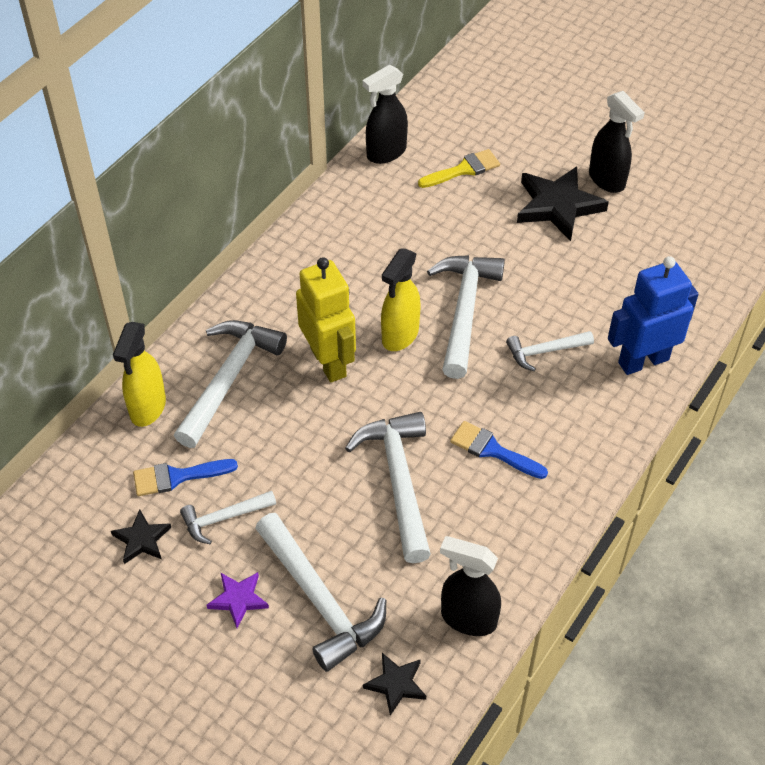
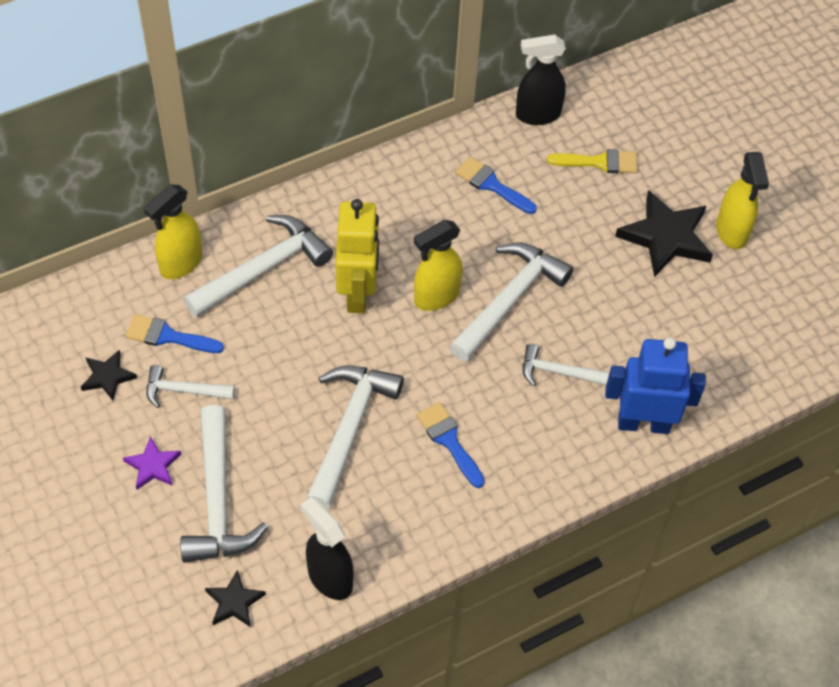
camera: 25 degrees right, 5 degrees up
black spray bottle [589,91,645,193] -> yellow spray bottle [716,152,769,249]
none -> blue brush [455,157,537,214]

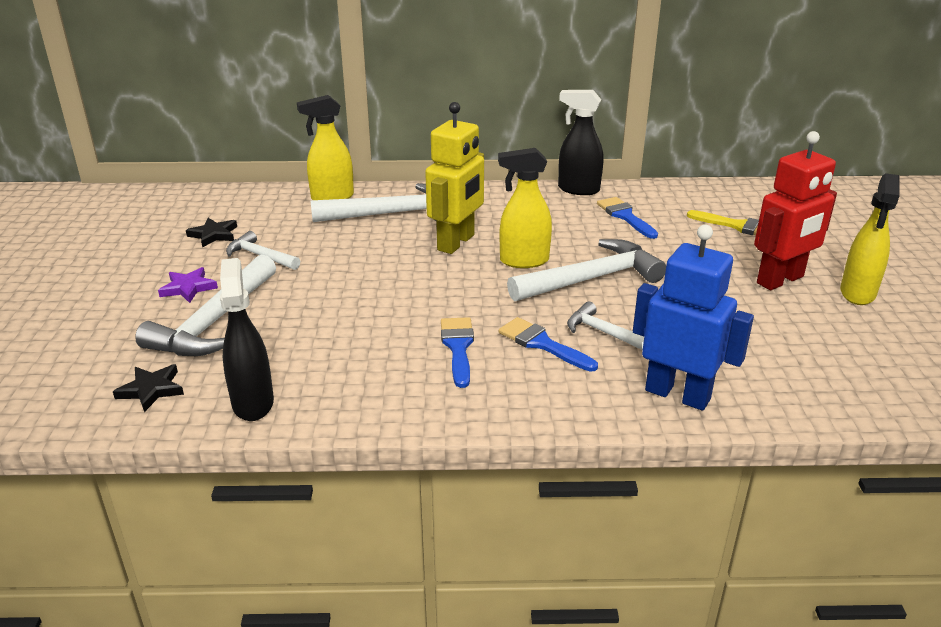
camera: 30 degrees right, 25 degrees down
blue brush [126,314,224,353] -> blue brush moved to [499,317,598,372]
white hammer [306,365,404,509] -> none
black spray bottle [516,35,566,125] -> black spray bottle moved to [558,90,603,195]
black star [615,190,713,277] -> red robot [754,131,837,290]

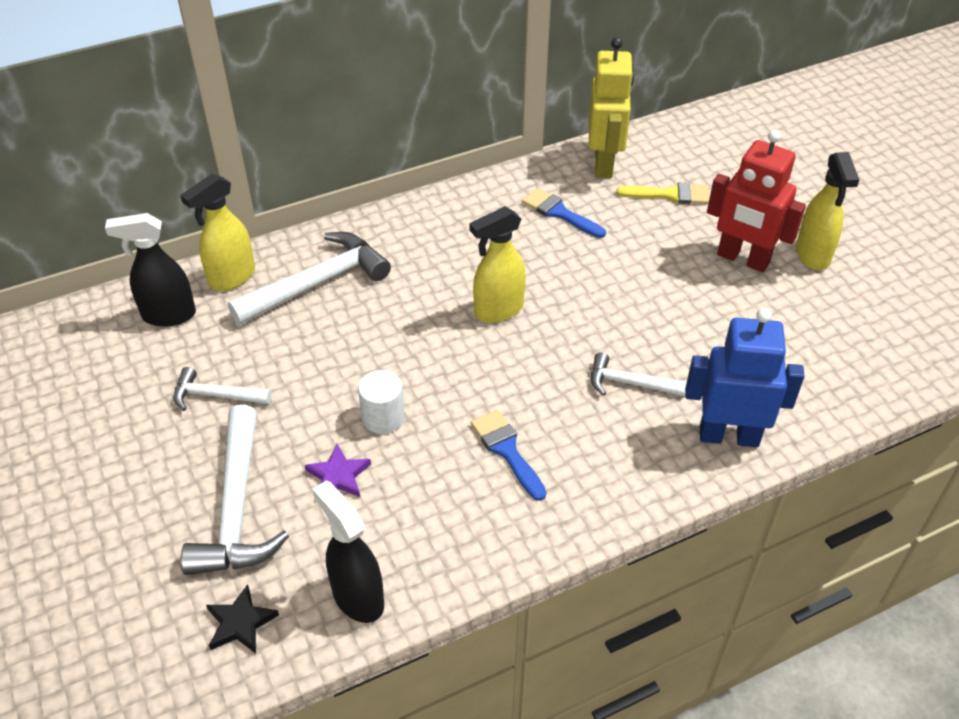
camera: 25 degrees left, 15 degrees up
purple star [158,267,218,303] -> purple star moved to [305,444,371,497]
black star [186,218,237,248] -> none
yellow robot [425,102,484,254] -> yellow robot moved to [589,37,634,178]
blue brush [499,317,598,372] -> none
white hammer [507,239,666,302] -> none
black spray bottle [558,90,603,195] -> black spray bottle moved to [105,213,196,327]
red robot [754,131,837,290] -> red robot turned 90 degrees clockwise [707,130,806,272]
none -> white cylinder [358,370,405,434]

